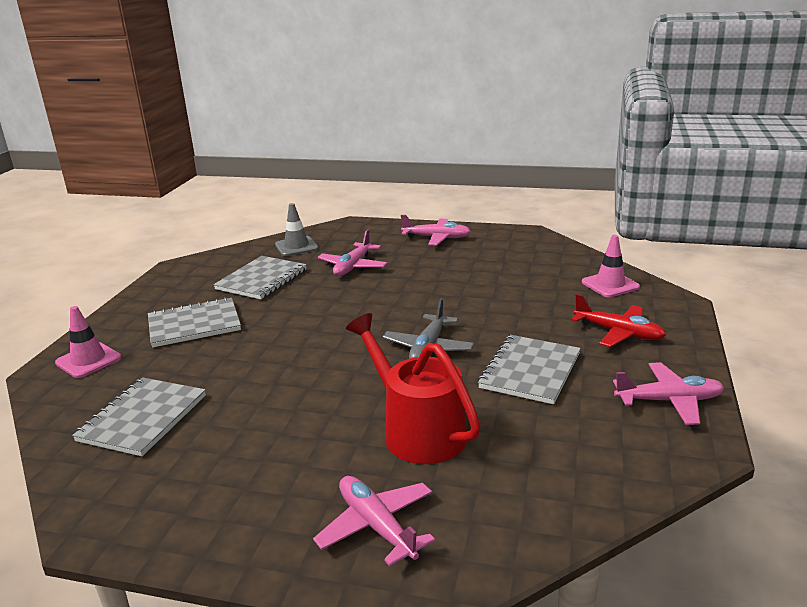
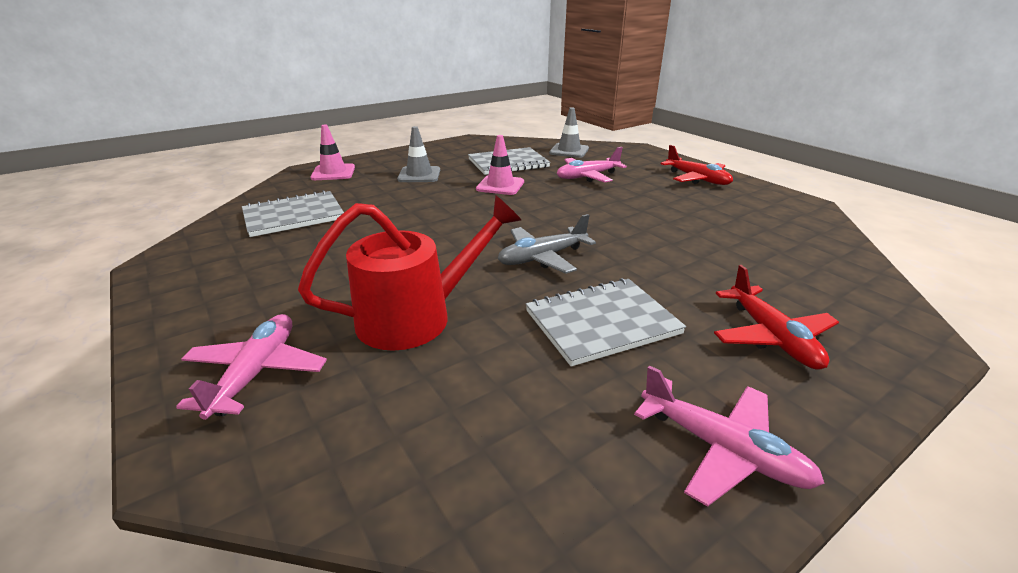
camera: 40 degrees right, 5 degrees up
grey notebook [148,297,241,347] -> grey traffic cone [397,126,440,182]
red watering can [346,313,481,464] -> red watering can turned 60 degrees clockwise [298,195,521,351]
pink plane [401,215,471,245] -> red plane [661,145,733,185]
pink traffic cone [582,235,640,297] -> pink traffic cone moved to [476,135,524,195]

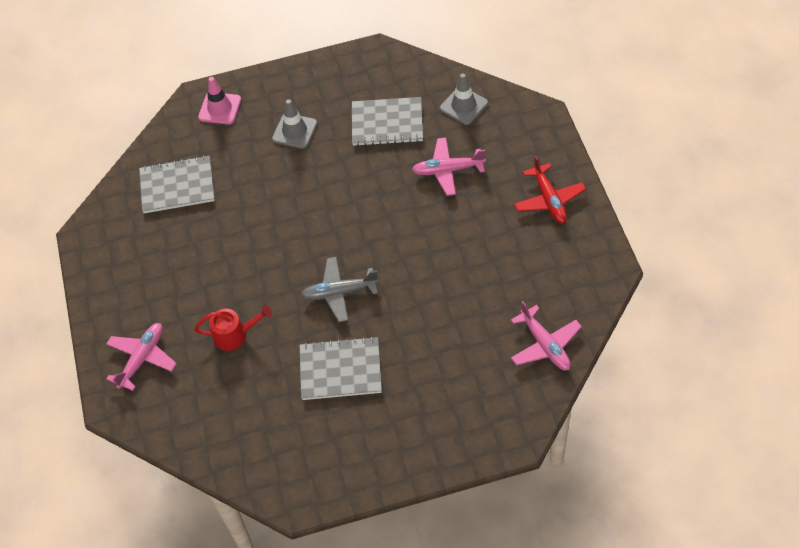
camera: 25 degrees right, 25 degrees up
red watering can [298,195,521,351] -> red watering can [194,305,272,351], size x0.59
pink traffic cone [476,135,524,195] -> none
pink plane [634,365,825,507] -> pink plane moved to [511,301,582,371]
red plane [714,265,839,370] -> none

